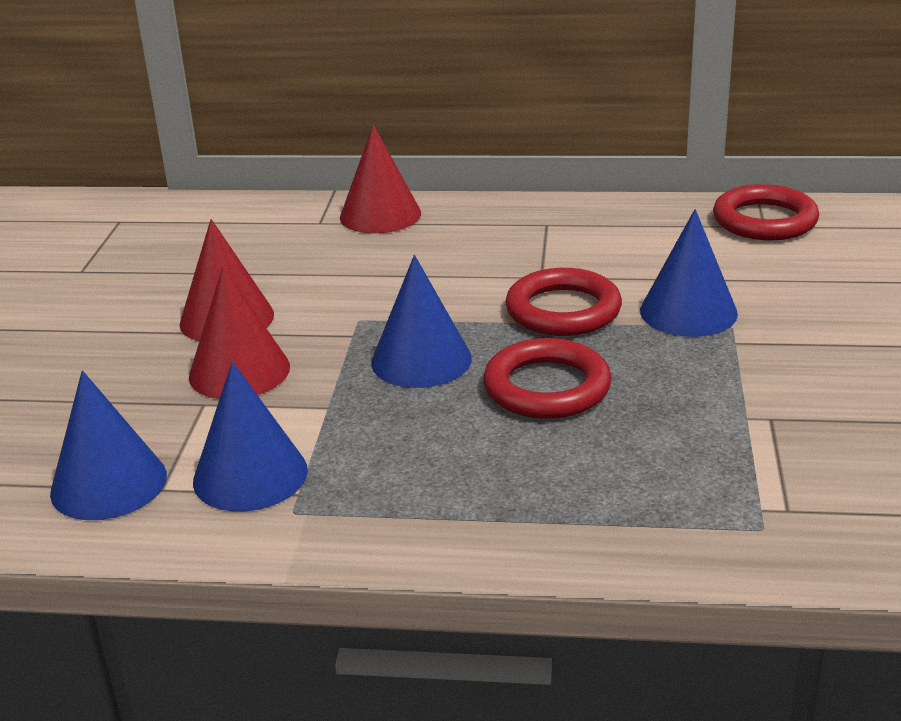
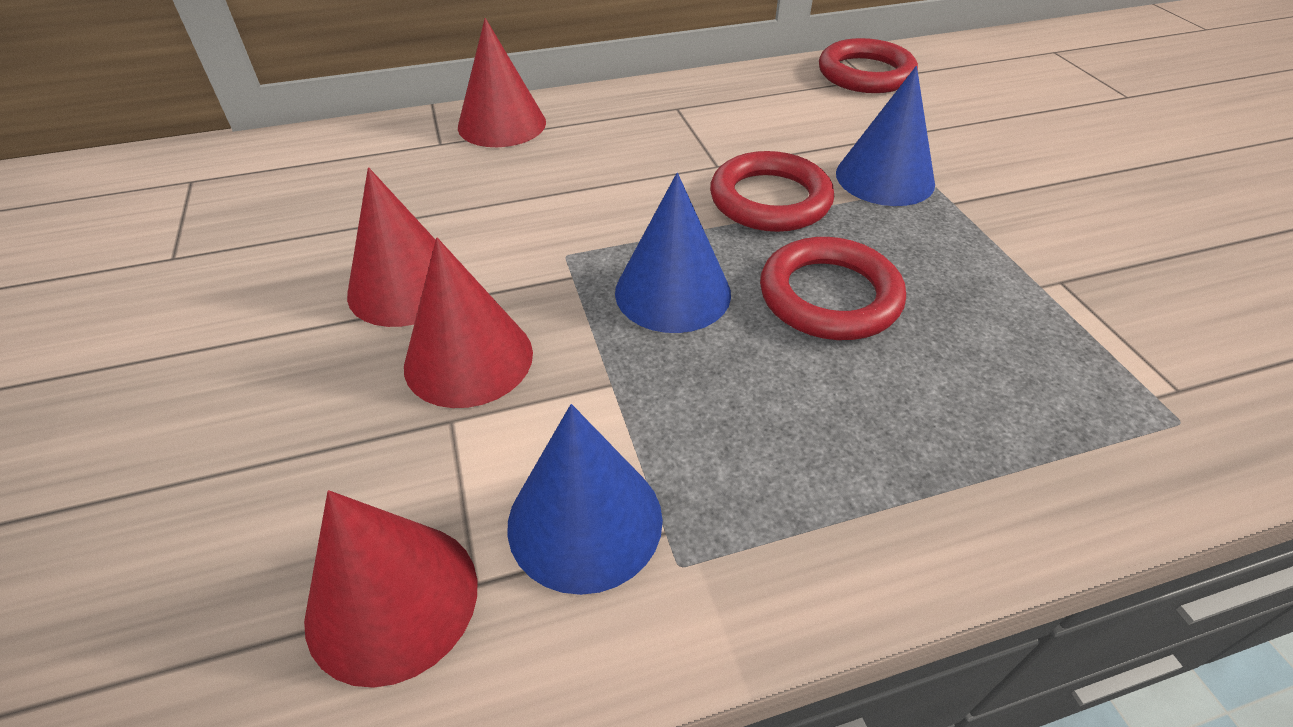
camera: 25 degrees left, 15 degrees up
blue cone [50,370,167,520] -> red cone [304,490,477,688]

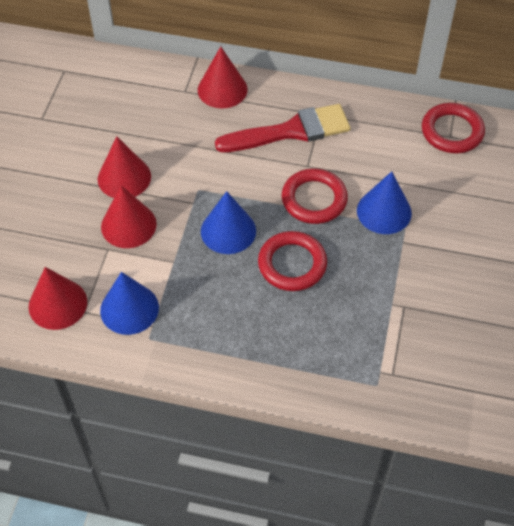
camera: 30 degrees right, 10 degrees up
none -> red brush [215,104,350,152]

